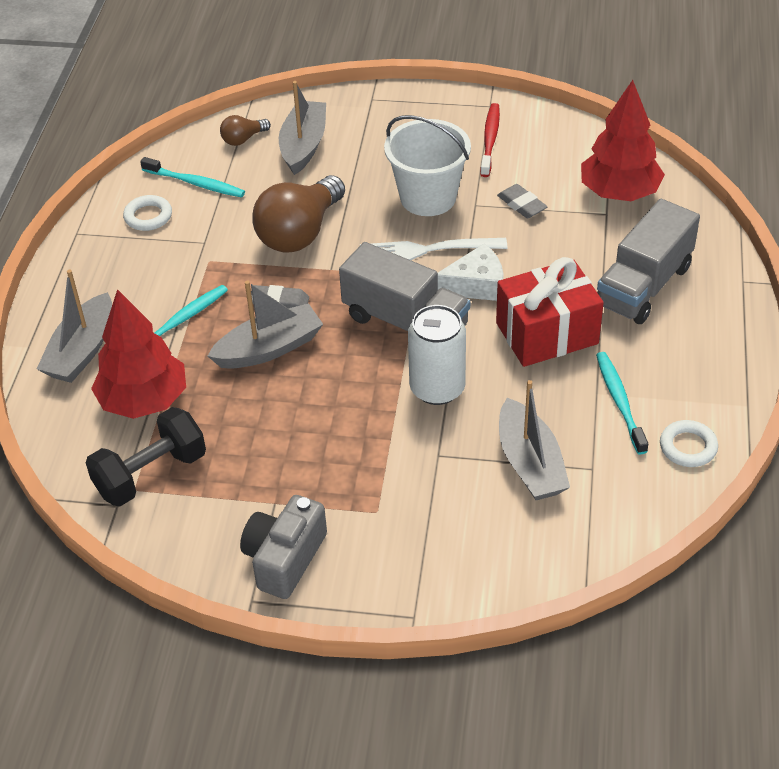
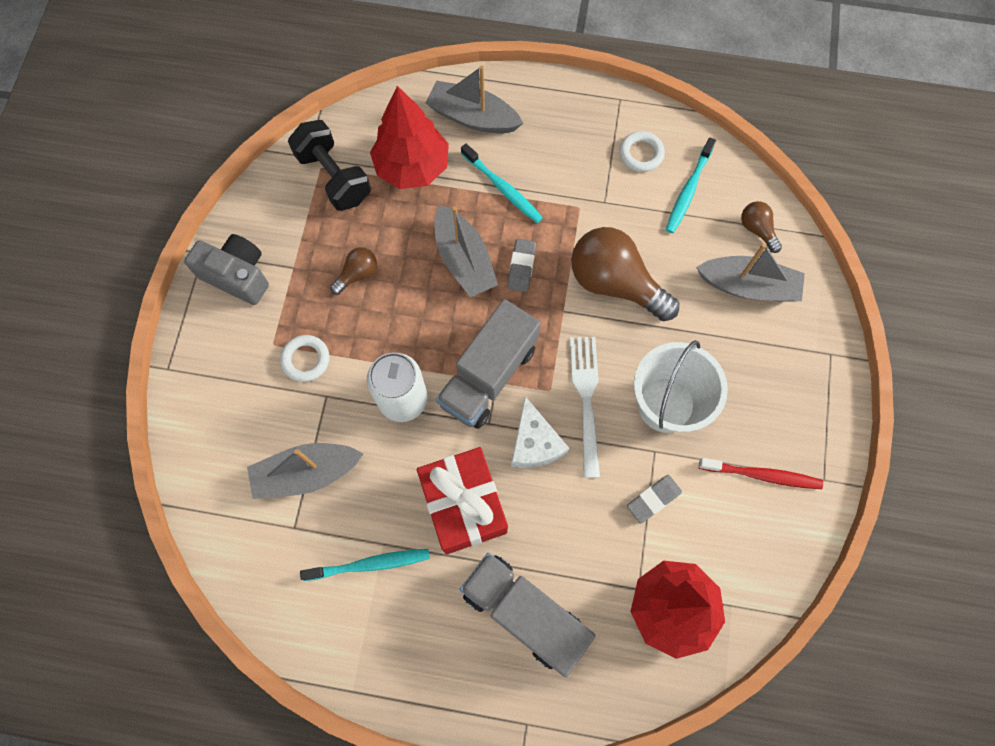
camera: 90 degrees right, 25 degrees up
white ring [660,420,718,467] -> white ring moved to [280,335,330,382]
none -> brown light bulb [330,247,377,295]

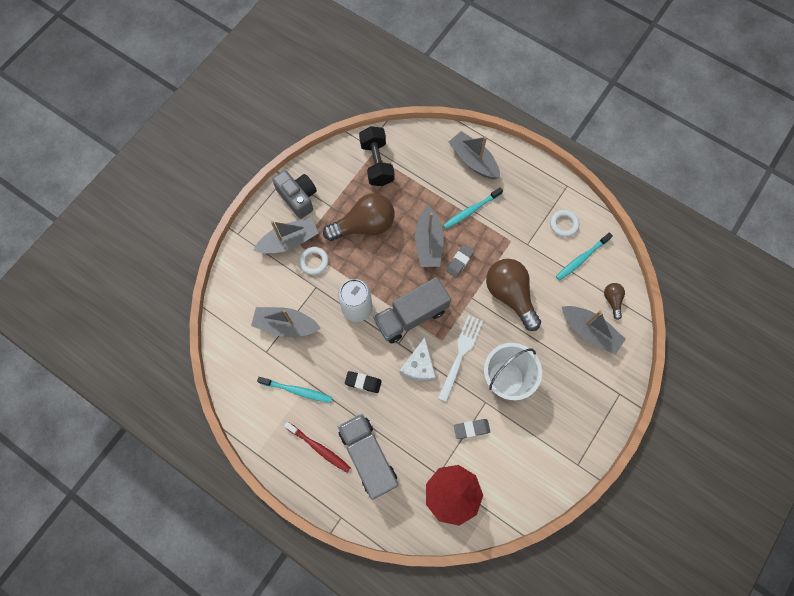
camera: 25 degrees right, 0 degrees up
brown light bulb [330,247,377,295] -> brown light bulb [323,193,394,241], size x2.12
red tree [370,86,449,189] -> none
red gift [417,447,508,554] -> black eraser [345,371,382,393]
turquoise toothbrush [461,144,543,223] -> turquoise toothbrush turned 75 degrees clockwise [443,187,503,229]
red toothbrush [699,458,823,489] -> red toothbrush moved to [284,422,351,473]
none -> grey boat [253,217,318,254]

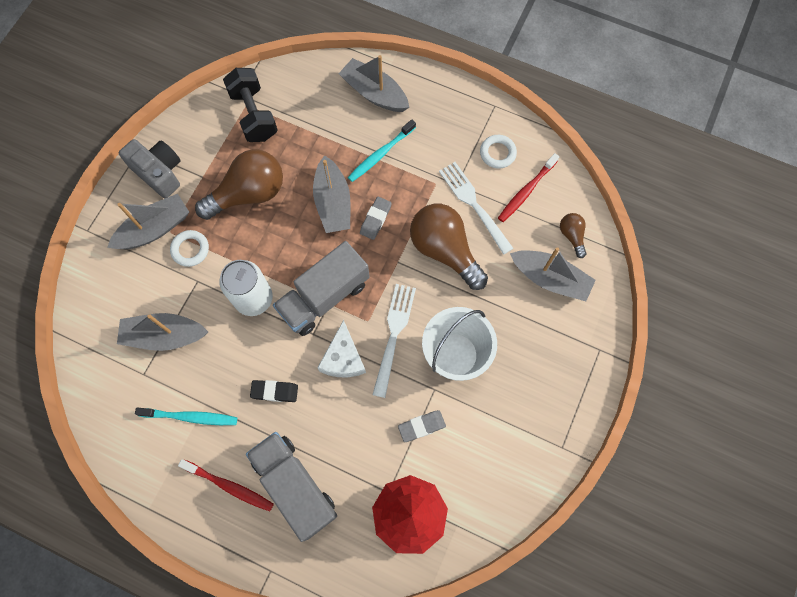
camera: 10 degrees left, 0 degrees up
turquoise toothbrush [556,232,613,280] -> red toothbrush [498,153,559,222]
none -> white fork [439,162,514,255]

